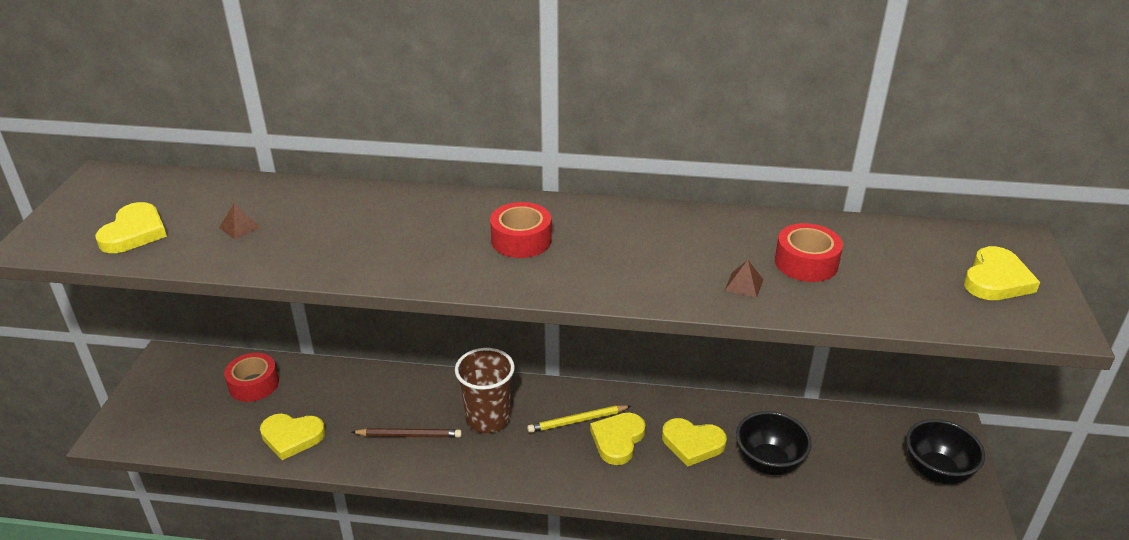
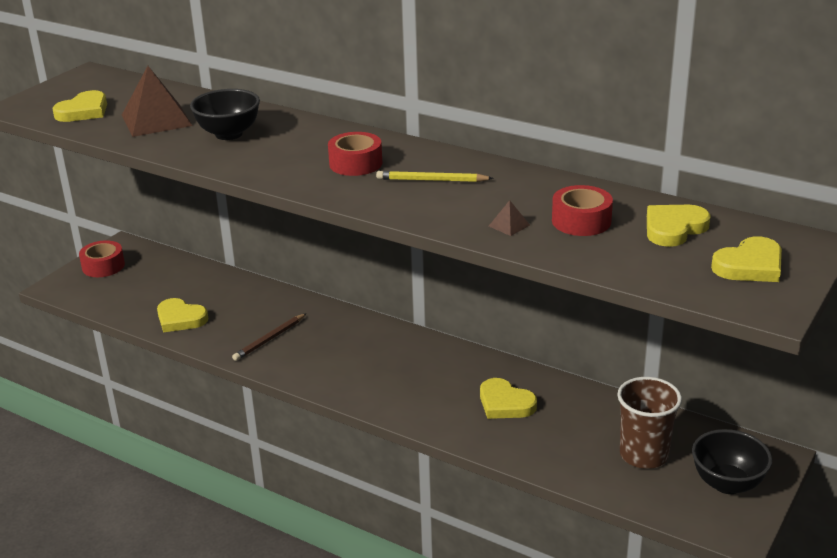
camera: 25 degrees right, 5 degrees down
brown pyramid [219,204,261,239] -> brown pyramid [122,66,192,137], size x2.44
red tape [224,353,279,402] -> red tape moved to [79,240,125,277]
brown pencil [352,428,462,438] -> brown pencil turned 105 degrees clockwise [232,314,306,361]
brown cup [455,348,515,433] -> brown cup moved to [617,377,682,469]
yellow pencil [527,405,631,433] -> yellow pencil moved to [376,171,494,182]
yellow heart [590,413,646,465] -> yellow heart moved to [647,205,711,247]
black bowl [736,411,812,475] -> black bowl moved to [190,89,260,140]

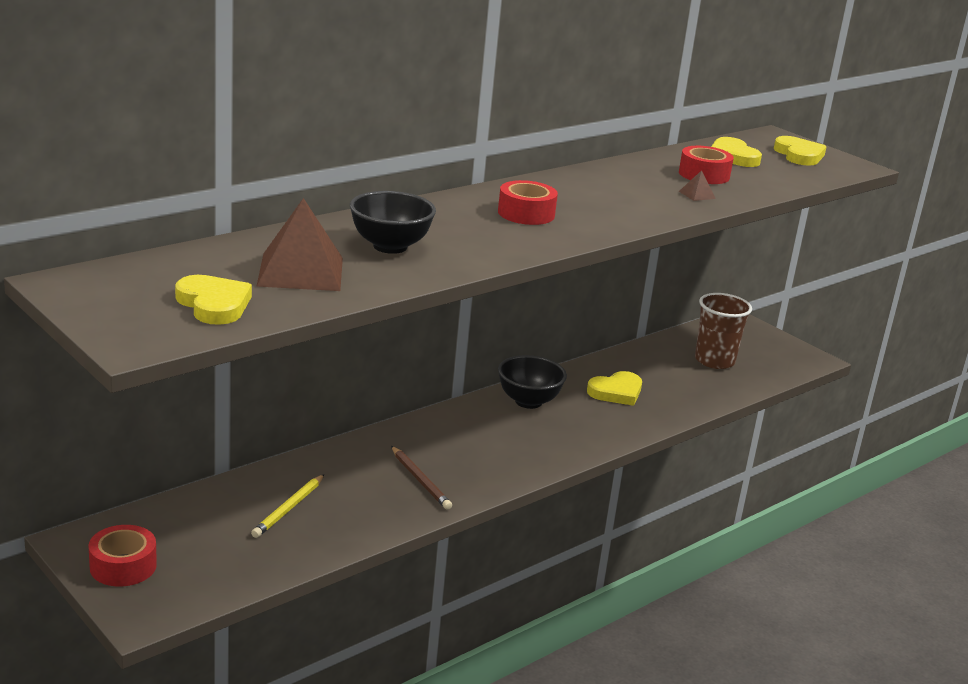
camera: 75 degrees left, 5 degrees down
yellow heart [157,298,208,333] -> none
yellow pencil [376,171,494,182] -> yellow pencil moved to [251,475,324,538]
black bowl [692,429,772,494] -> black bowl moved to [498,355,567,409]

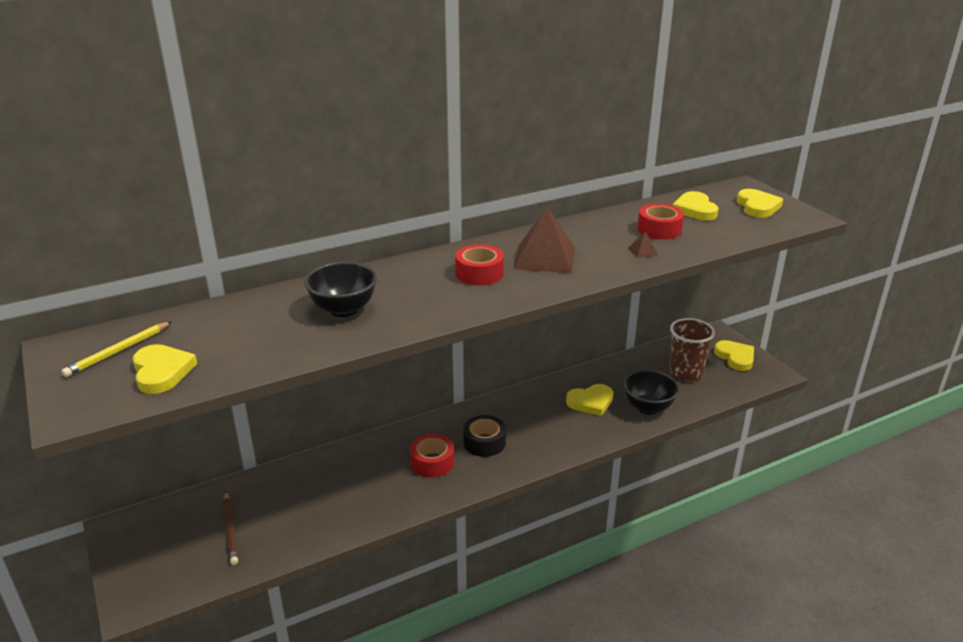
camera: 15 degrees right, 5 degrees up
red tape [88,525,157,587] -> red tape moved to [410,434,454,478]
yellow pencil [251,475,324,538] -> yellow pencil moved to [61,321,172,377]
brown pyramid [257,198,343,291] -> brown pyramid moved to [514,207,575,273]
brown pencil [391,446,452,510] -> brown pencil moved to [223,492,238,565]
black bowl [498,355,567,409] -> black bowl moved to [623,370,679,415]
none -> black tape [463,415,506,457]
none -> yellow heart [714,340,754,371]

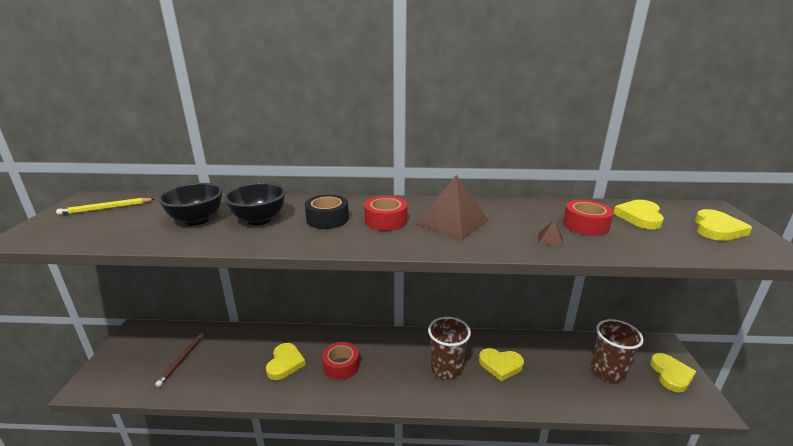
camera: 30 degrees right, 5 degrees down
yellow heart [132,344,197,394] -> yellow heart moved to [266,343,306,380]
black tape [463,415,506,457] -> black tape moved to [305,194,349,229]
black bowl [623,370,679,415] -> black bowl moved to [158,183,223,226]
none -> brown cup [428,317,471,379]

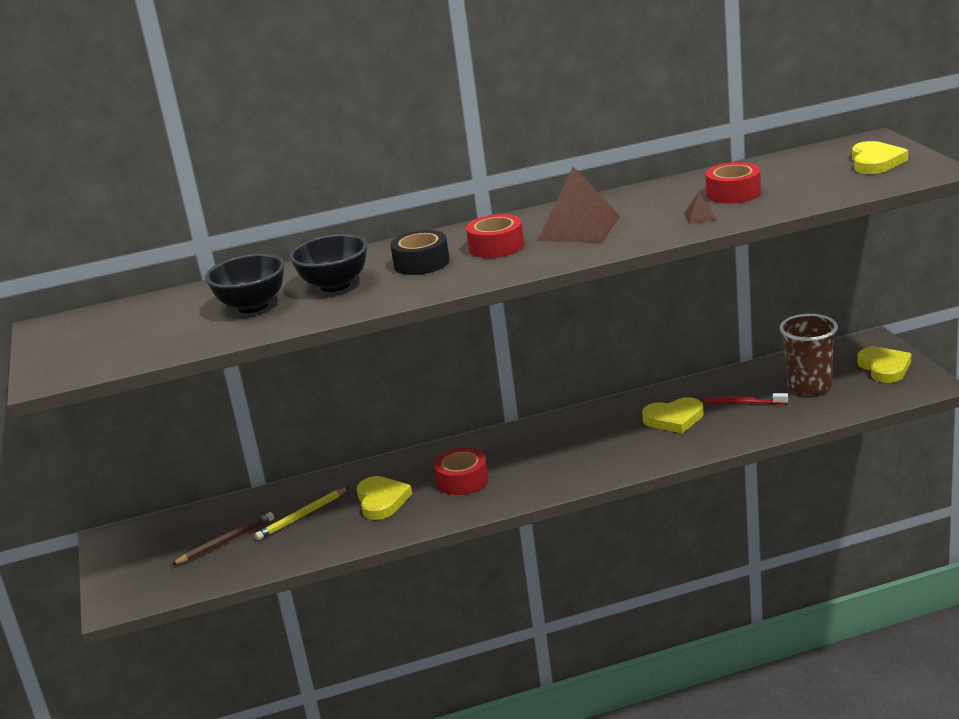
camera: 15 degrees left, 0 degrees up
yellow pencil [56,198,155,215] -> yellow pencil moved to [255,487,349,540]
brown pencil [155,332,204,387] -> brown pencil turned 120 degrees counterclockwise [171,512,274,565]
brown cup [428,317,471,379] -> none
yellow heart [613,200,664,229] -> none
none -> red toothbrush [705,393,788,405]

